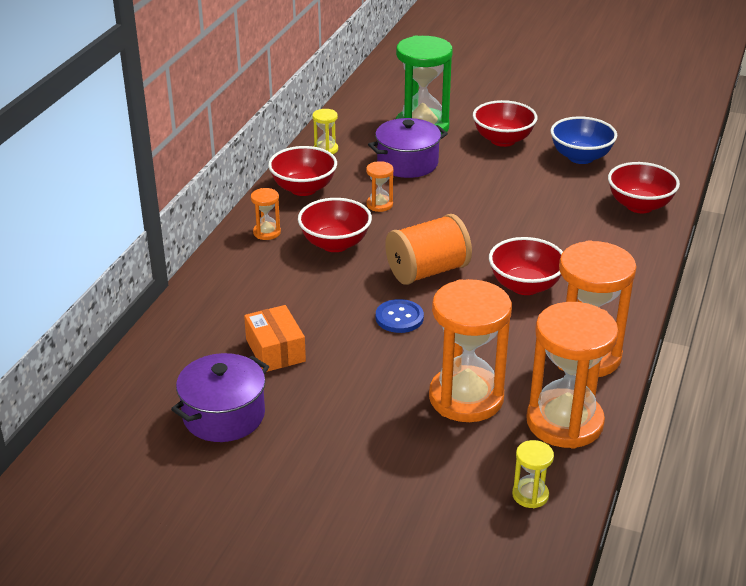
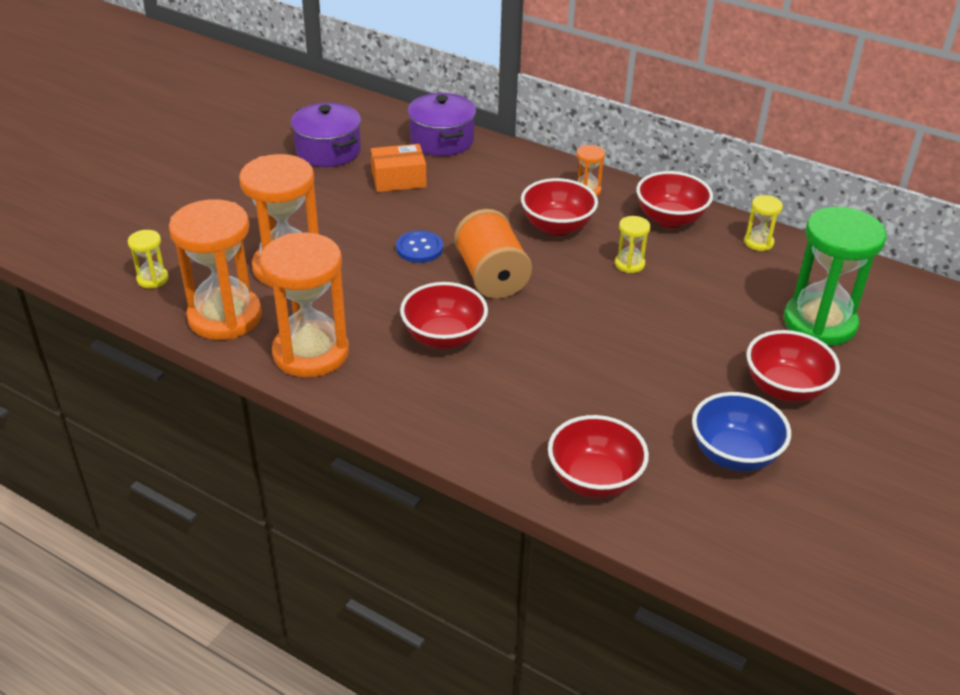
camera: 100 degrees right, 5 degrees up
orange hourglass [366,161,394,212] -> yellow hourglass [615,216,650,273]
purple pot [368,118,448,178] -> purple pot moved to [408,93,476,156]

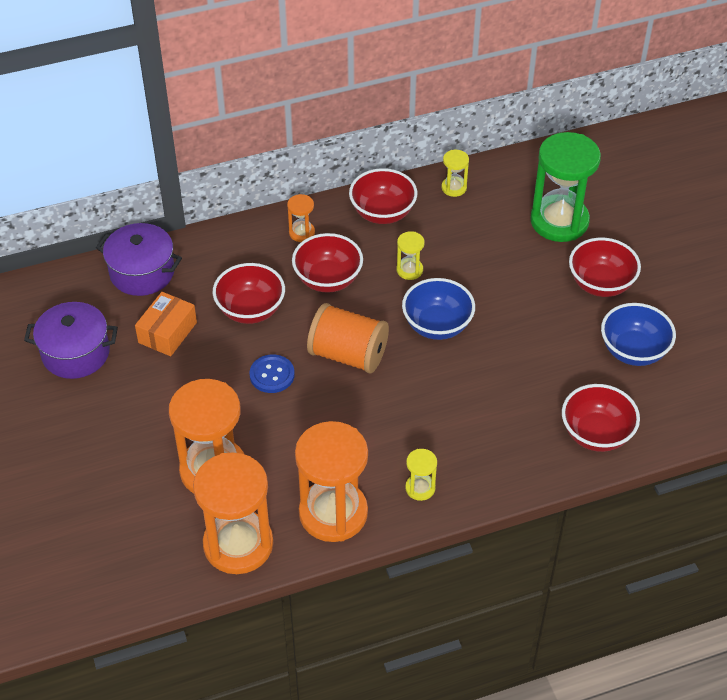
camera: 50 degrees left, 10 degrees up
yellow hourglass [128,230,169,288] -> yellow hourglass moved to [405,449,437,501]
red bowl [400,282,488,349] -> red bowl moved to [213,263,285,324]
none -> blue bowl [402,278,475,340]

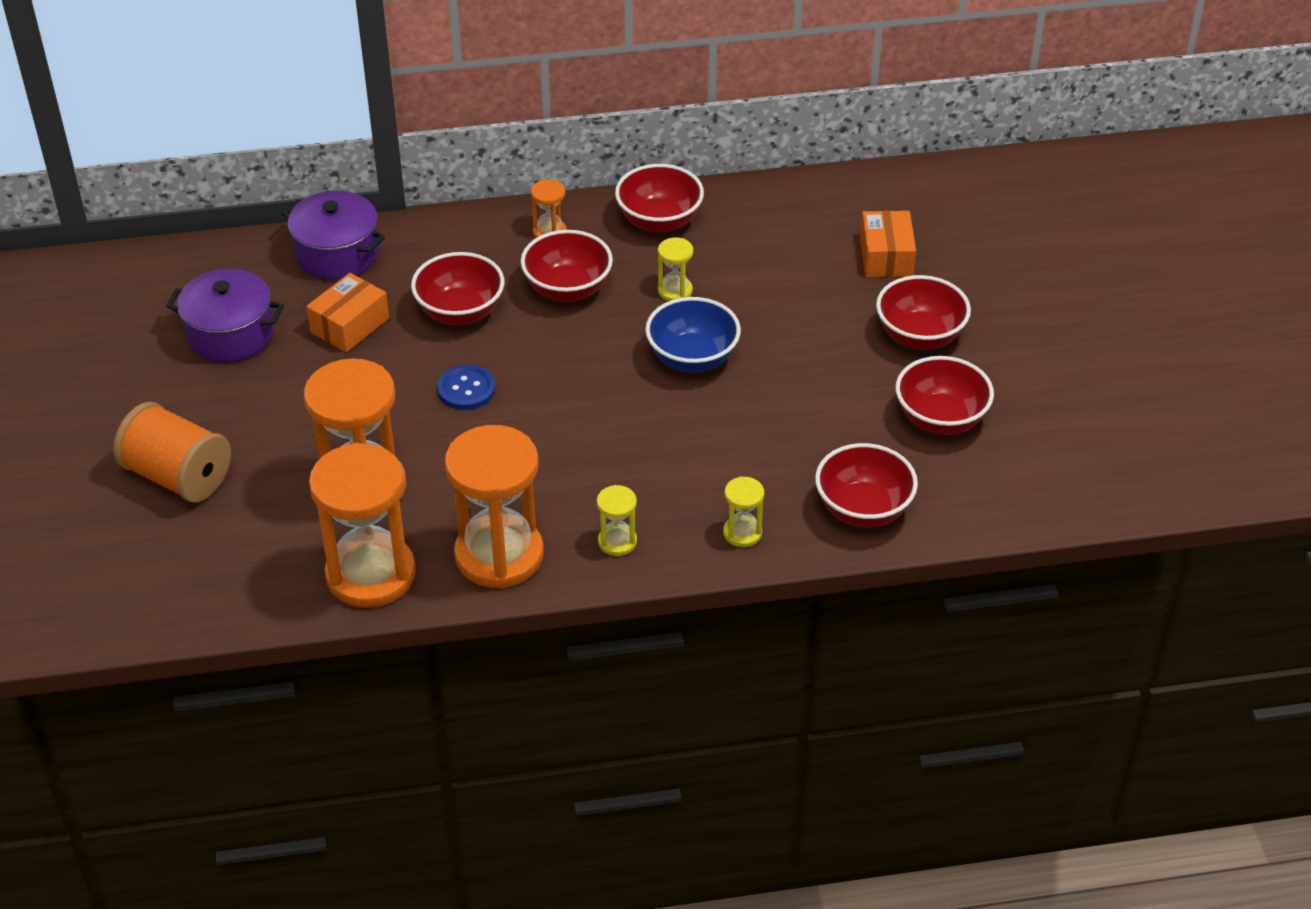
camera: 10 degrees right, 5 degrees down
orange spool [307,303,389,374] -> orange spool moved to [113,402,231,503]
yellow hourglass [442,150,469,197] -> yellow hourglass moved to [723,477,764,547]
green hourglass [530,132,601,242] -> orange box [860,211,916,277]
blue bowl [601,303,676,366] -> red bowl [895,356,994,435]

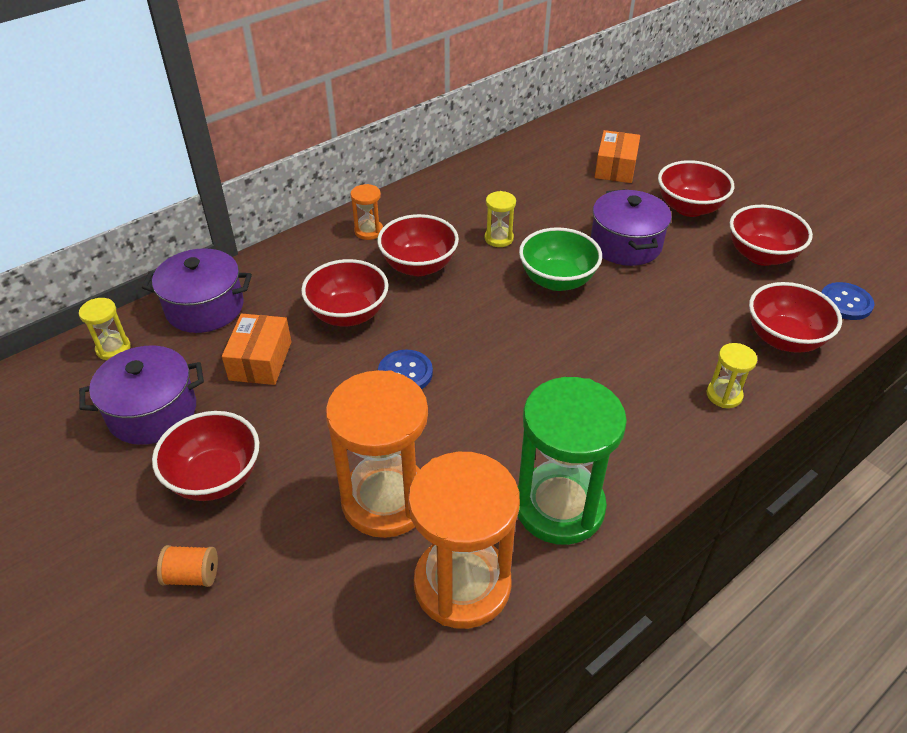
camera: 30 degrees left, 0 degrees up
orange spool [113,402,231,503] -> orange spool [157,545,218,587], size x0.47
orange hourglass [445,425,544,589] -> green hourglass [518,377,627,545]
yellow hourglass [597,485,637,556] -> yellow hourglass moved to [79,298,131,360]
red bowl [615,164,704,233] -> red bowl moved to [152,411,259,501]
blue bowl [645,297,741,373] -> green bowl [519,227,602,291]
orange box [860,211,916,277] -> orange box turned 45 degrees clockwise [595,130,640,183]
none -> purple pot [591,189,672,266]
none -> blue button [821,282,874,320]

